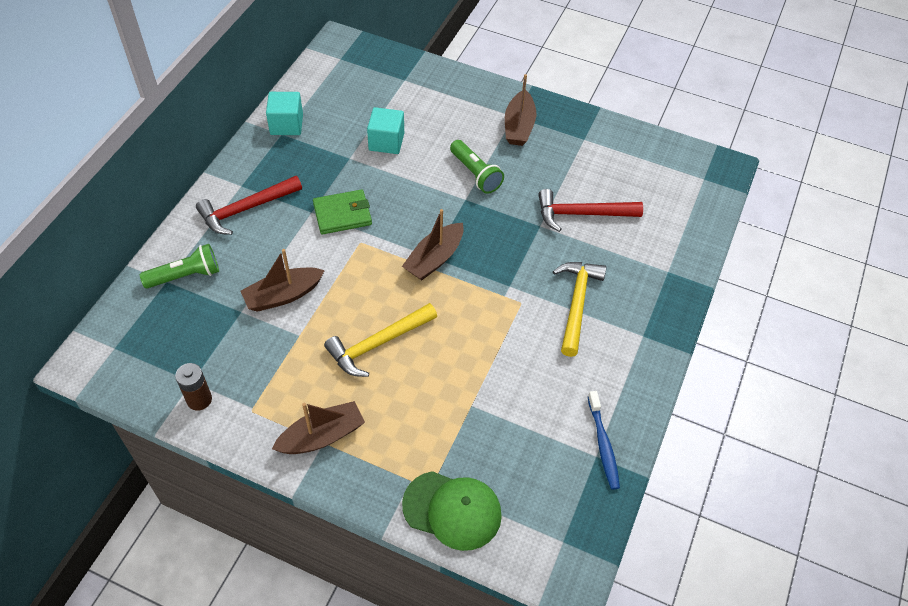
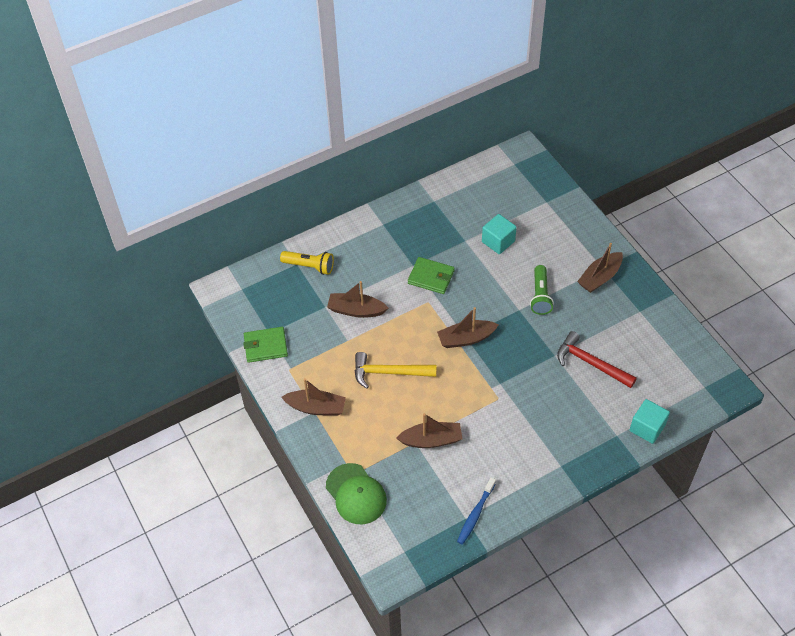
camera: 40 degrees right, 0 degrees up
green flashlight [140,244,219,288] -> yellow flashlight [280,251,334,275]
brown battery [175,363,212,411] -> green wallet [243,327,288,363]
red hammer [196,176,302,235] -> none
turquoise cube [266,92,303,135] -> turquoise cube moved to [630,399,670,444]
yellow hammer [553,262,606,357] -> none
none -> brown boat [396,413,462,448]

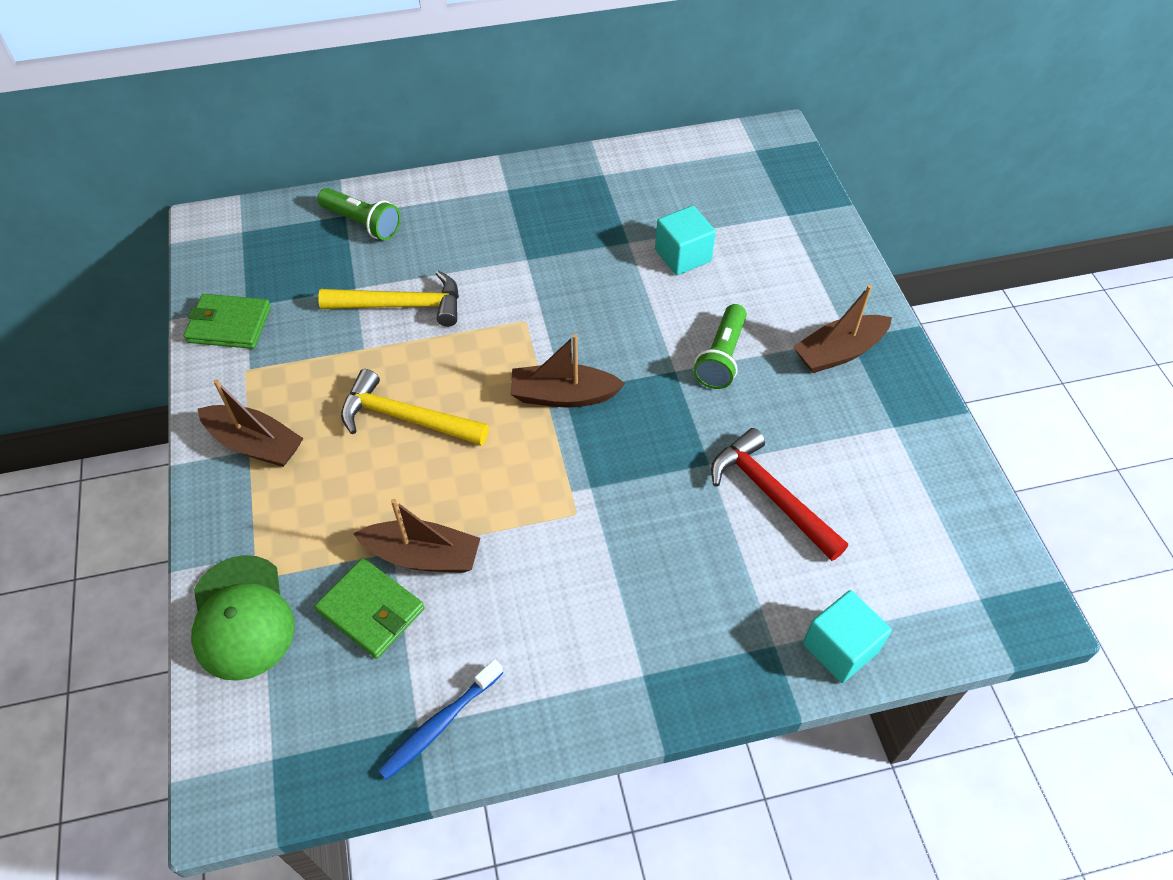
camera: 15 degrees right, 0 degrees up
yellow flashlight [280,251,334,275] -> green flashlight [318,188,401,240]
brown boat [327,281,388,318] -> yellow hammer [318,270,459,327]
green wallet [408,257,455,294] -> green wallet moved to [315,558,425,659]

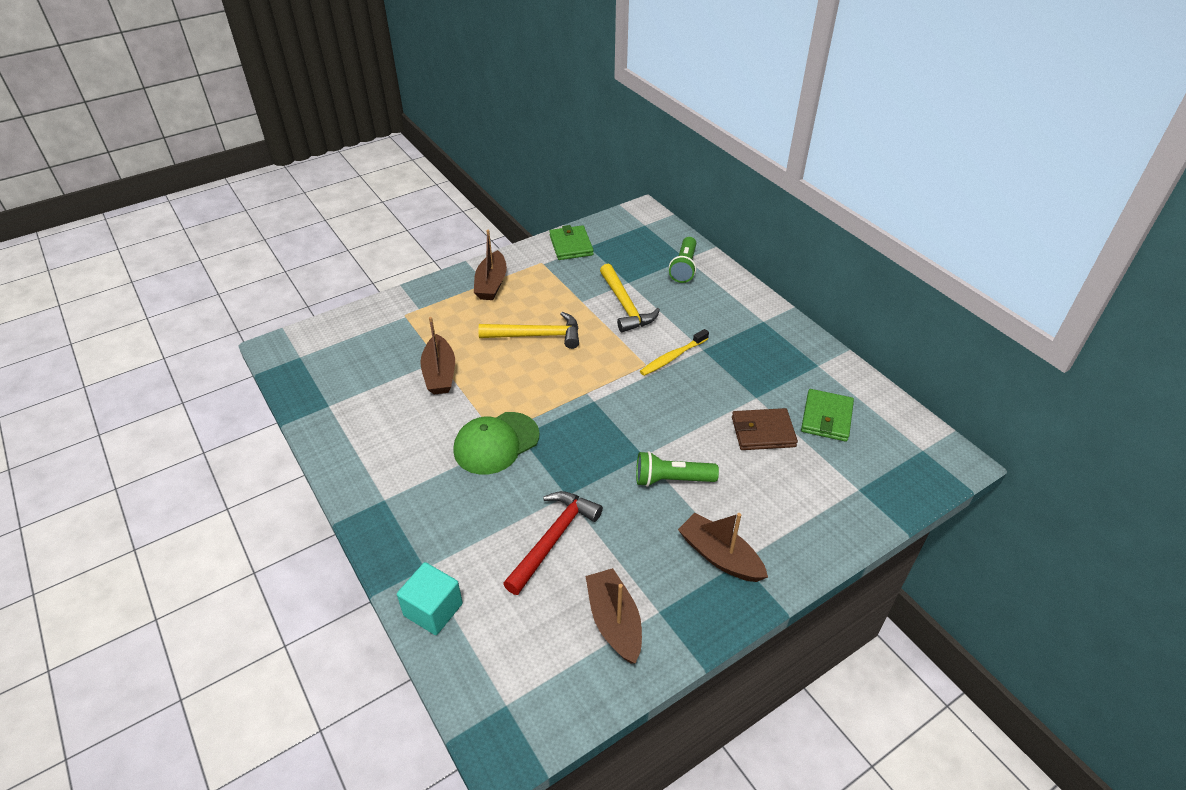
camera: 70 degrees right, 10 degrees down
green cap [191,555,295,681] -> green cap moved to [453,412,540,475]
green wallet [315,558,425,659] -> green wallet moved to [801,389,854,442]
yellow hammer [341,369,489,446] -> yellow hammer turned 90 degrees clockwise [478,312,579,349]
blue toothbrush [378,659,503,780] -> none
brown boat [510,334,625,408] -> brown boat moved to [586,568,642,664]
turquoise cube [655,206,716,275] -> brown wallet [732,408,798,450]
none -> yellow toothbrush [640,329,709,376]

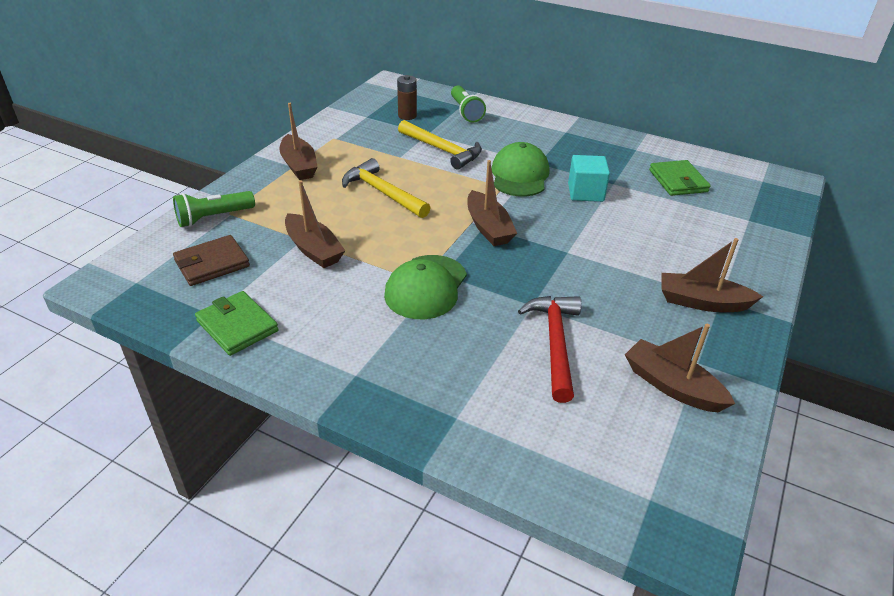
camera: 30 degrees left, 5 degrees down
turquoise cube [397,562,463,635] -> turquoise cube moved to [568,155,610,202]
yellow hammer [478,312,579,349] -> yellow hammer turned 105 degrees counterclockwise [342,158,431,218]
green wallet [549,225,594,260] -> green wallet moved to [195,291,279,356]
green flashlight [636,451,719,487] -> green flashlight moved to [173,191,255,227]
yellow toothbrush [640,329,709,376] -> green cap [491,142,550,197]
brown wallet [732,408,798,450] -> brown wallet moved to [173,235,250,286]
none -> brown battery [397,75,417,120]
none -> brown boat [467,160,517,246]

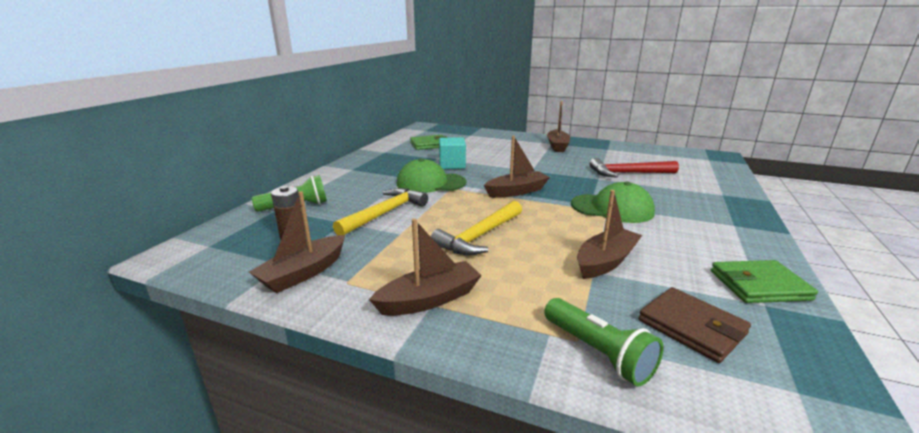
camera: 95 degrees left, 15 degrees down
green wallet [195,291,279,356] -> green wallet turned 45 degrees clockwise [711,260,818,303]
brown boat [625,324,735,412] -> brown boat moved to [249,191,345,293]

